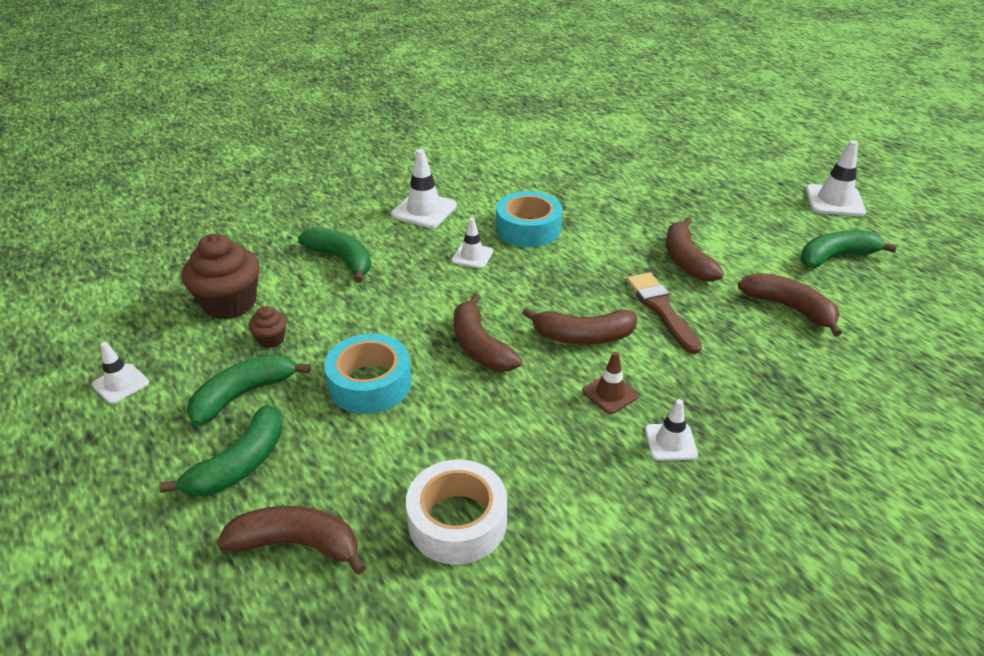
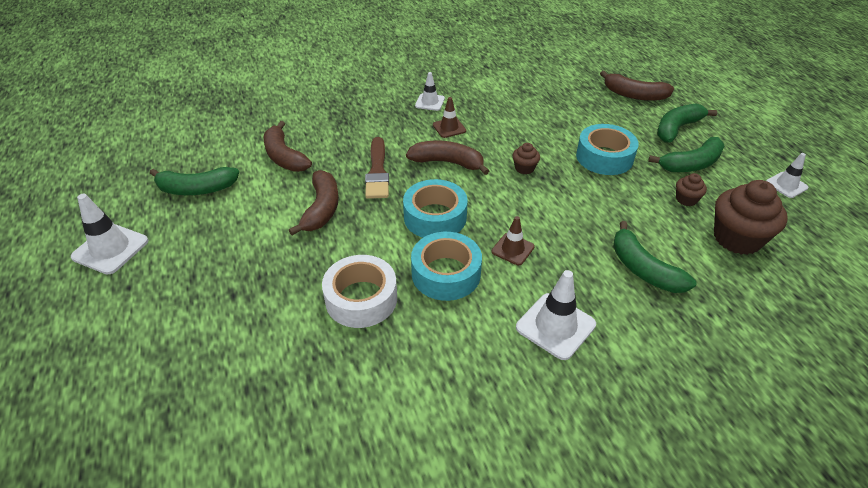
camera: 165 degrees left, 5 degrees up
white tape [406,459,507,565] -> white tape moved to [322,255,397,328]
white traffic cone [451,217,493,269] -> brown traffic cone [492,216,535,265]
brown banana [454,294,522,371] -> brown cupcake [513,143,540,174]
none -> turquoise tape [403,179,468,238]

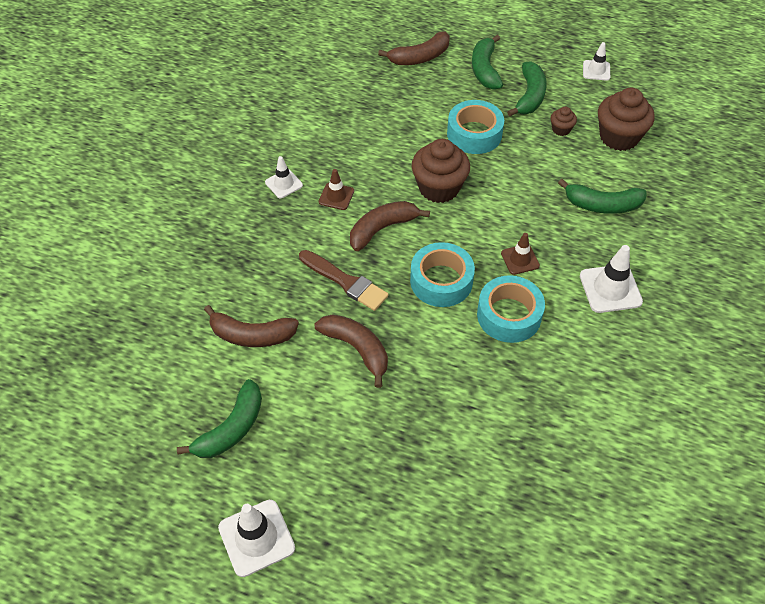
camera: 50 degrees left, 10 degrees up
white tape [322,255,397,328] -> none
brown cupcake [513,143,540,174] -> brown cupcake [412,139,470,203], size x2.09

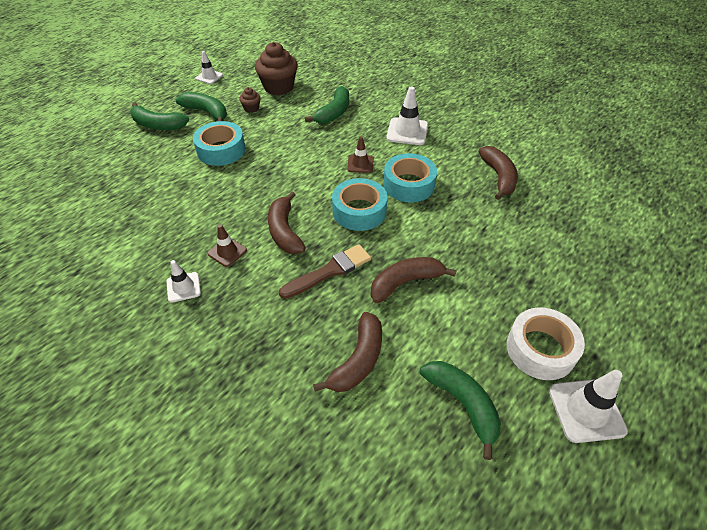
camera: 70 degrees left, 5 degrees down
brown banana [378,32,450,65] -> brown banana moved to [479,146,518,200]
brown cupcake [412,139,470,203] -> none
none -> white tape [507,307,585,380]

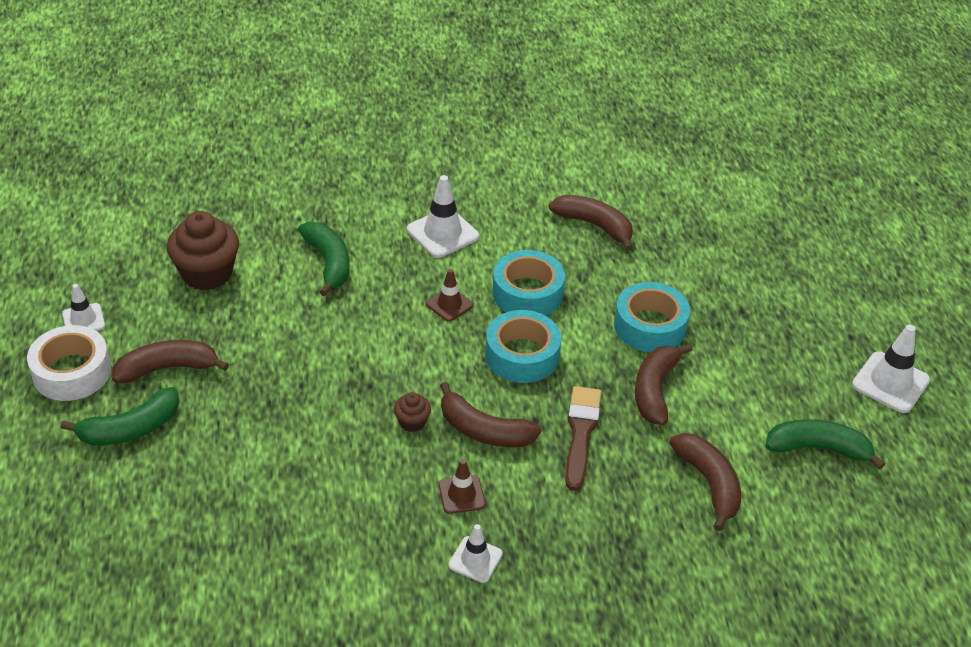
camera: 50 degrees left, 5 degrees down
green banana [175,92,227,121] -> brown banana [112,340,229,383]
turquoise tape [193,121,246,166] -> turquoise tape moved to [614,282,690,352]
brown cupcake [239,87,261,113] -> brown cupcake moved to [394,392,431,432]
white tape [507,307,585,380] -> white tape moved to [27,325,111,401]

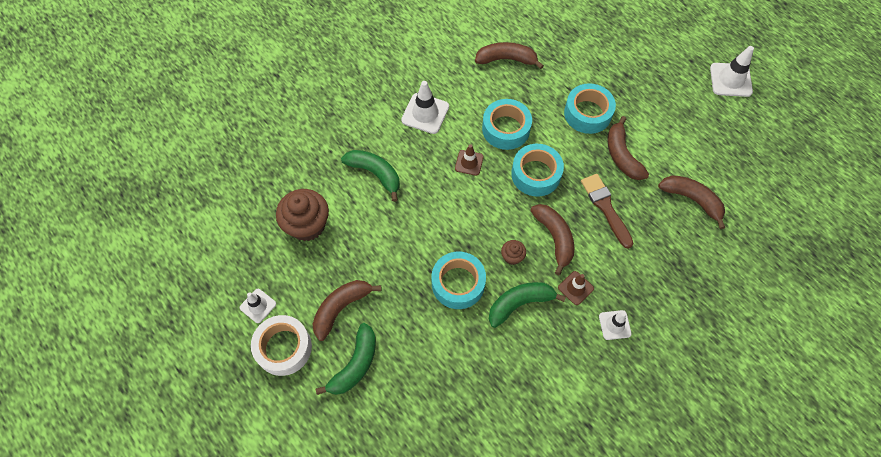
camera: 30 degrees left, 20 degrees up
brown banana [440,382,541,448] -> brown banana turned 105 degrees counterclockwise [530,204,574,276]
green banana [765,419,885,470] -> green banana moved to [489,282,566,328]
none -> turquoise tape [431,252,486,309]

